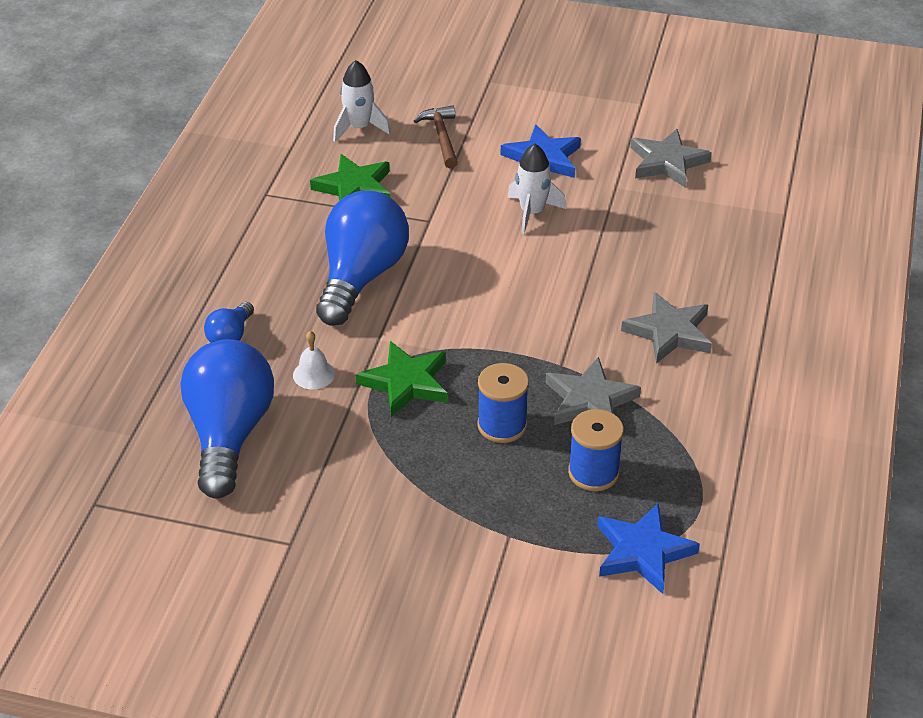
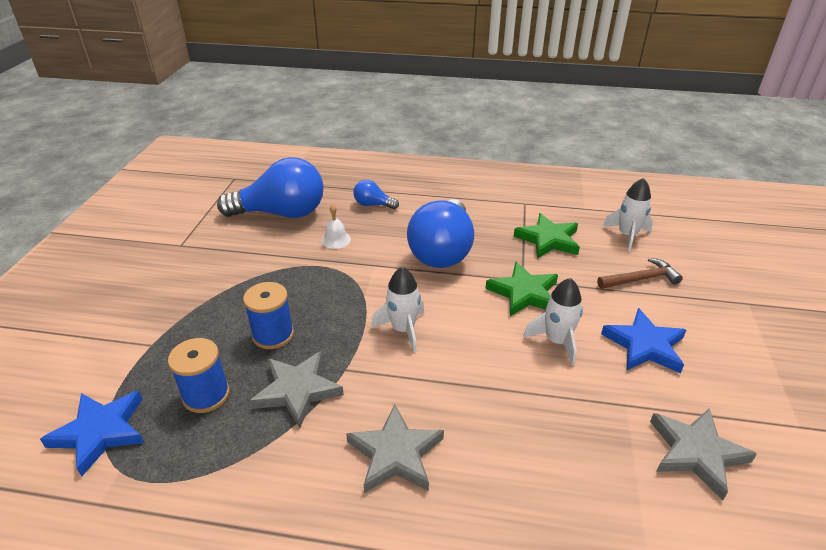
camera: 85 degrees right, 5 degrees down
blue light bulb [316,191,409,326] -> blue light bulb turned 90 degrees clockwise [407,199,474,268]
green star [356,341,448,417] -> green star moved to [485,262,558,316]
none -> white rocket [371,267,424,352]

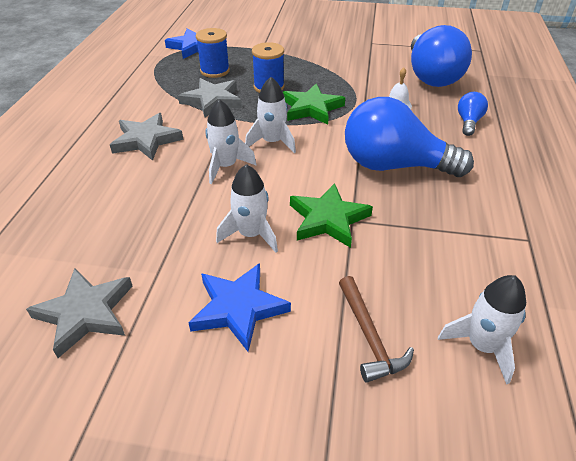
camera: 90 degrees right, 5 degrees up
green star [513,213,580,258] -> green star moved to [283,84,345,125]
none -> white rocket [205,99,257,184]

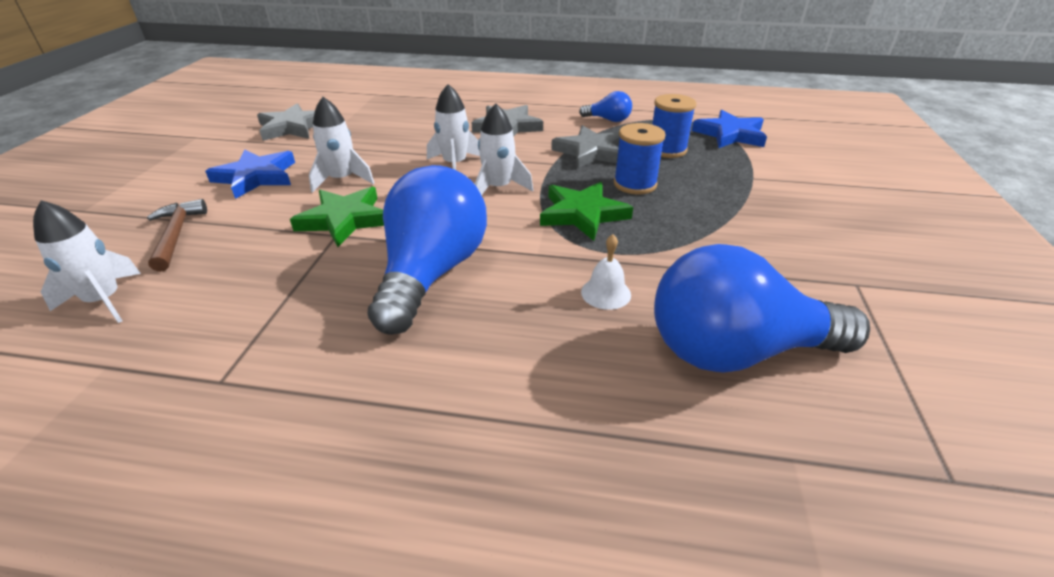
camera: 90 degrees right, 5 degrees down
brown hammer [339,276,414,383] -> brown hammer turned 90 degrees clockwise [147,199,207,272]
blue light bulb [458,92,488,136] -> blue light bulb moved to [579,91,632,122]

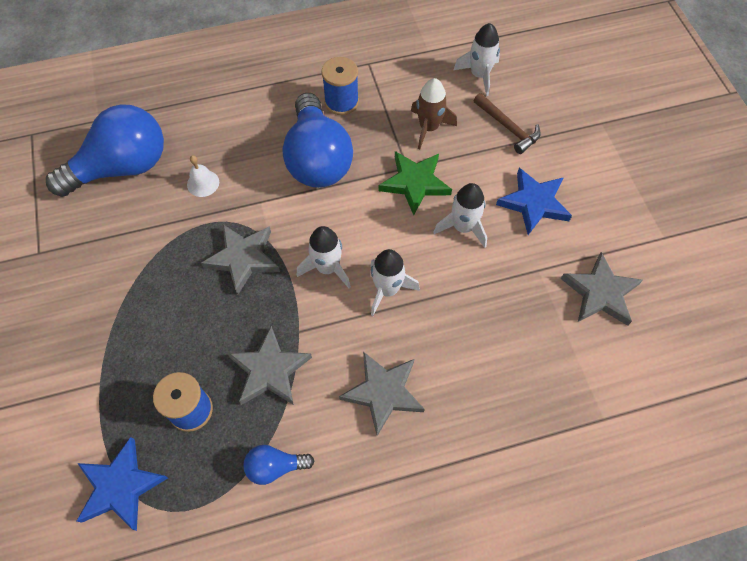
camera: 155 degrees right, 25 degrees up
green star [540,182,633,241] -> grey star [201,225,280,295]
blue spool [614,123,666,194] -> blue spool moved to [321,57,359,115]
none -> brown rocket [411,78,457,149]

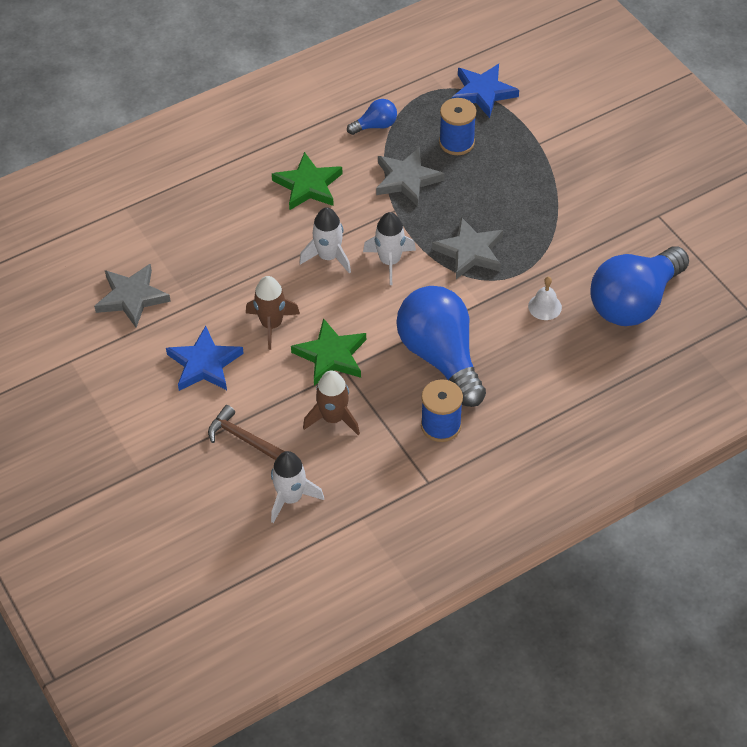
camera: 165 degrees right, 10 degrees down
grey star [339,351,425,436] -> green star [272,152,343,210]
white rocket [433,183,487,248] -> brown rocket [246,276,300,350]

